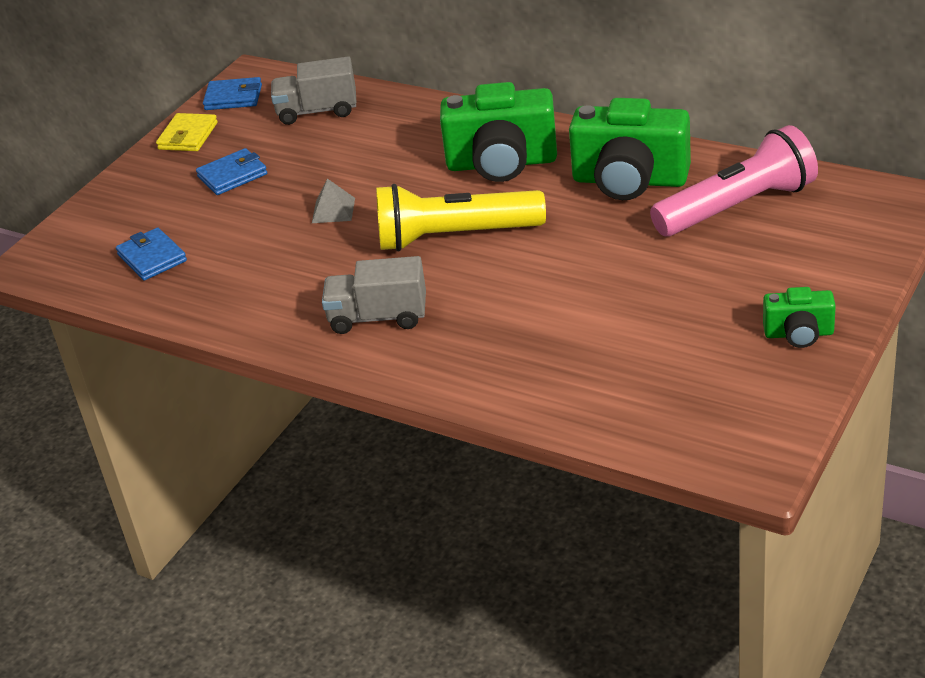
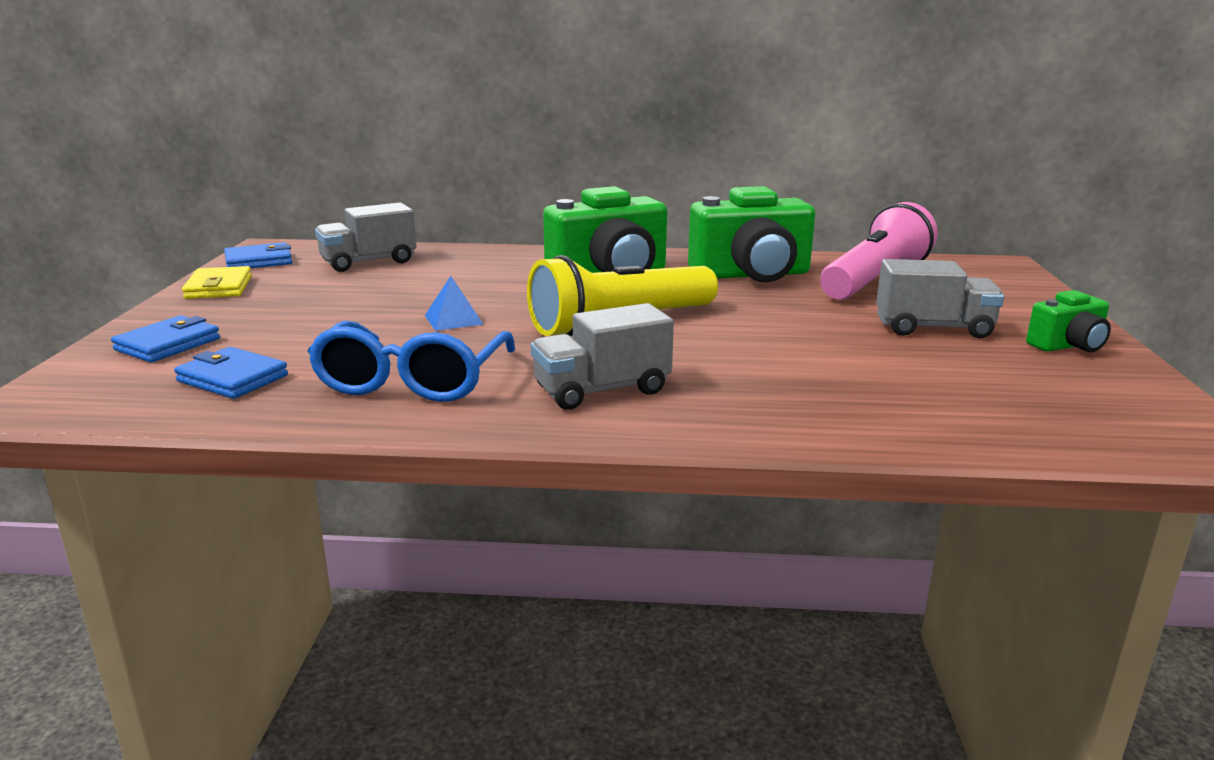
camera: 30 degrees left, 15 degrees down
blue wallet [196,148,267,195] -> blue wallet moved to [111,315,220,362]
grey pyramid [312,178,355,223] -> blue pyramid [425,276,484,331]
none -> blue glasses [308,321,515,402]
none -> grey truck [876,259,1004,338]

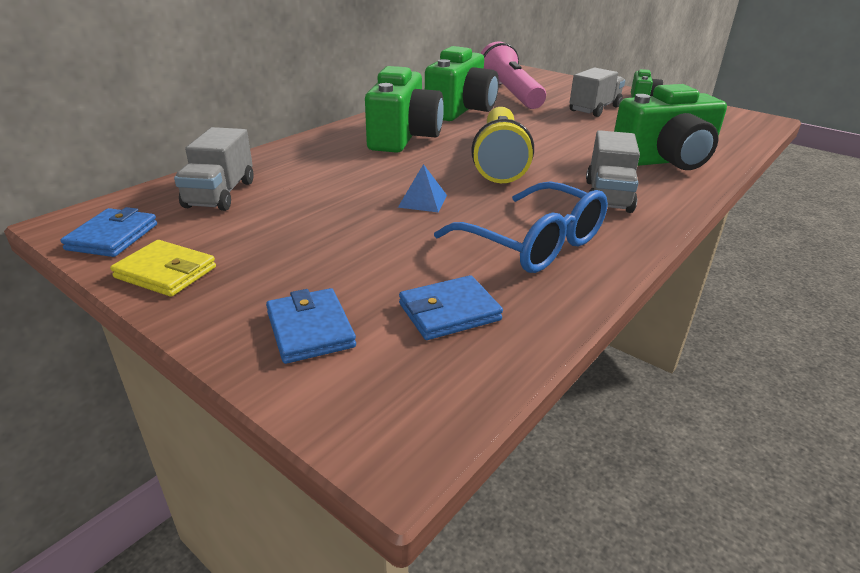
camera: 55 degrees left, 10 degrees up
none -> green camera [614,84,727,170]

